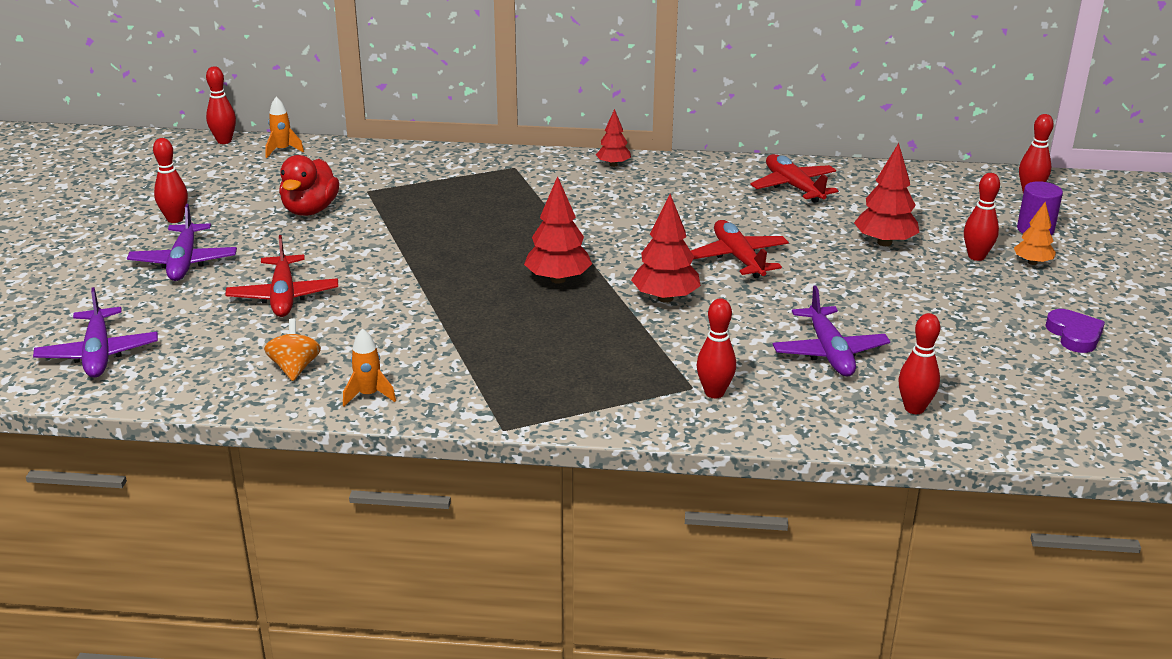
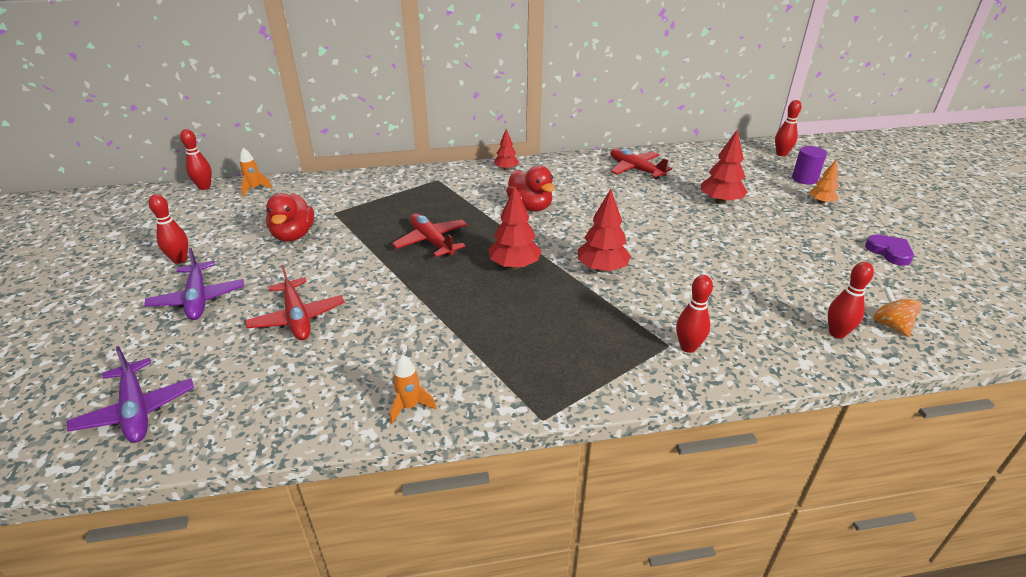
camera: 15 degrees left, 5 degrees up
orange spinning top [264,318,321,381] -> orange spinning top moved to [873,287,922,337]
red plane [691,220,789,278] -> red plane moved to [392,213,467,257]
purple plane [773,285,890,377] -> none
red bowling pin [964,173,1000,261] -> none
none -> red duck [506,165,555,211]

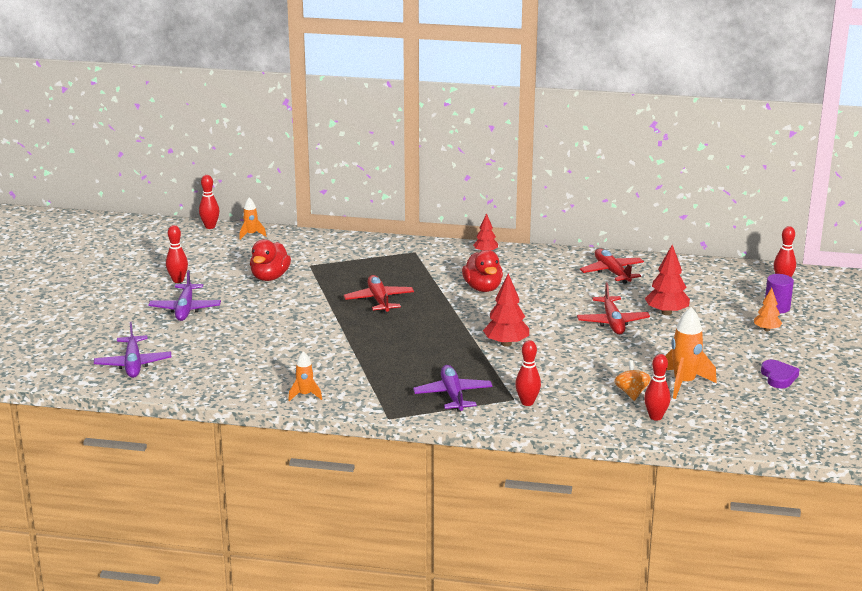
camera: 20 degrees right, 10 degrees down
red plane [245,265,344,340] -> red plane moved to [577,282,650,334]
red tree [489,186,542,269] -> none
orange spinning top [873,287,922,337] -> orange spinning top moved to [614,360,651,401]
none -> purple plane [413,365,493,412]
none -> orange rocket [665,307,717,399]

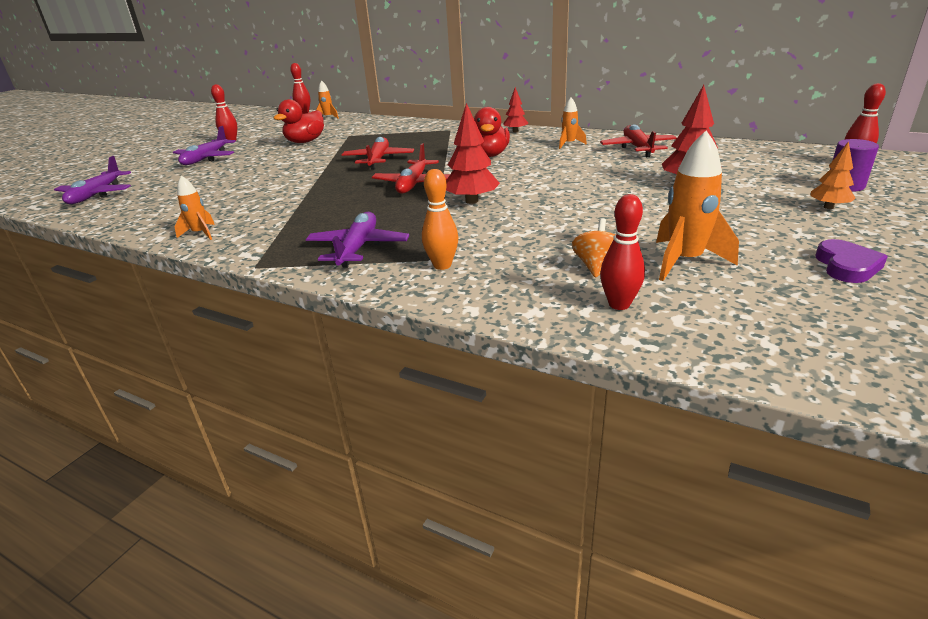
camera: 20 degrees right, 5 degrees up
red bowling pin [515,340,541,406] -> orange bowling pin [422,169,459,270]
red plane [577,282,650,334] -> red plane moved to [372,143,450,194]
none -> orange rocket [559,97,587,149]

